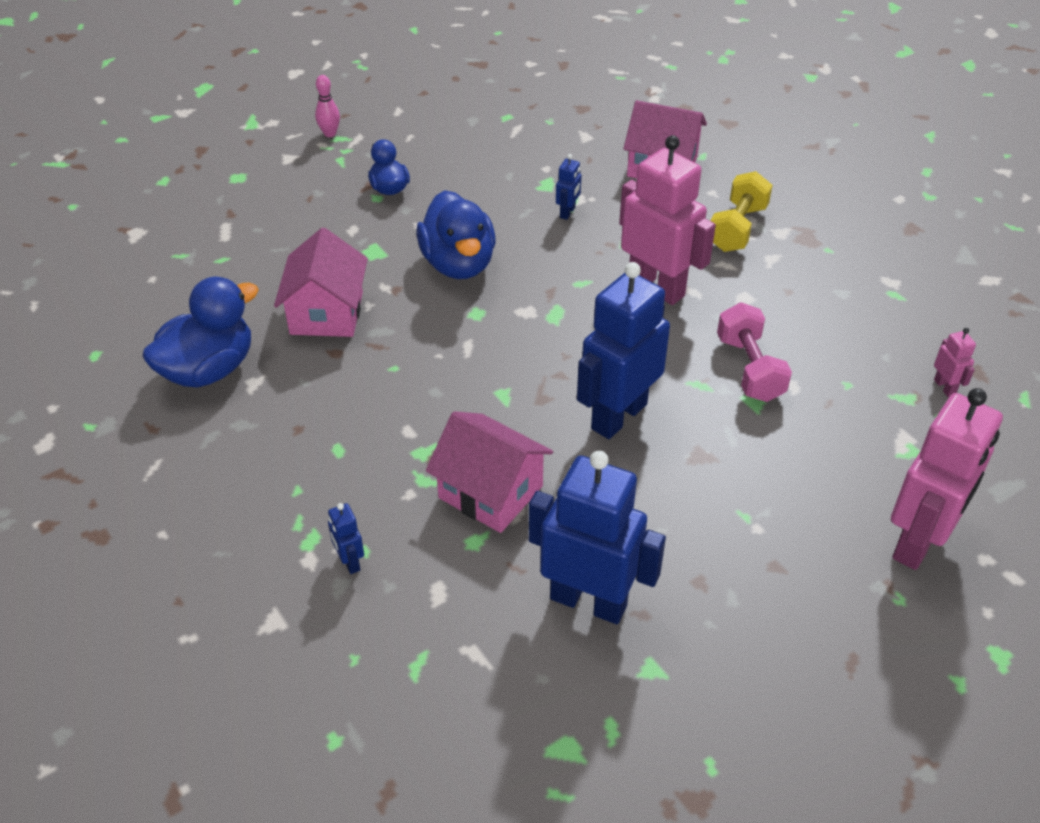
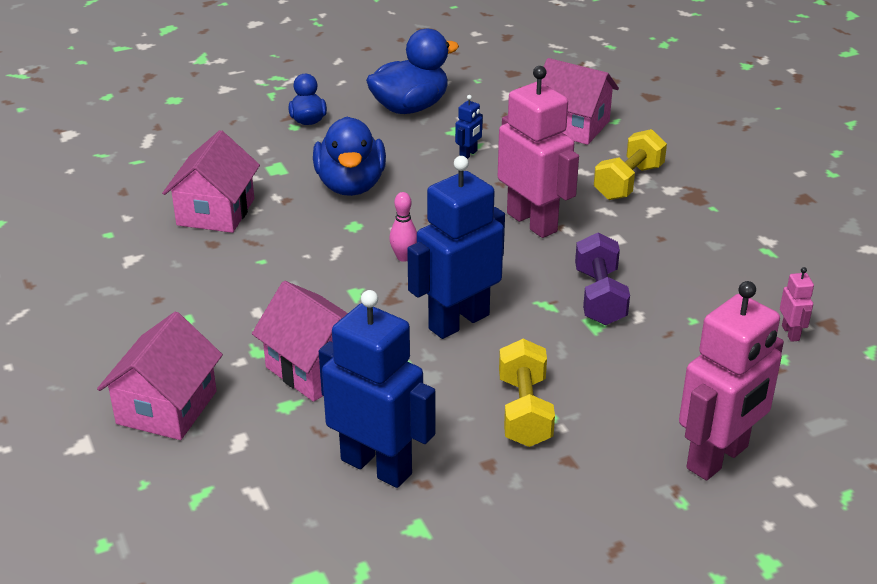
camera: 10 degrees right, 10 degrees down
blue duck [142,277,259,388] -> blue duck moved to [366,29,459,114]
pink bowling pin [315,75,340,137] -> pink bowling pin moved to [389,192,417,262]
blue robot [328,503,364,574] -> pink house [97,312,223,440]
pink dumbbell [717,303,792,402] -> purple dumbbell [575,232,630,325]
none -> yellow dumbbell [499,339,555,447]

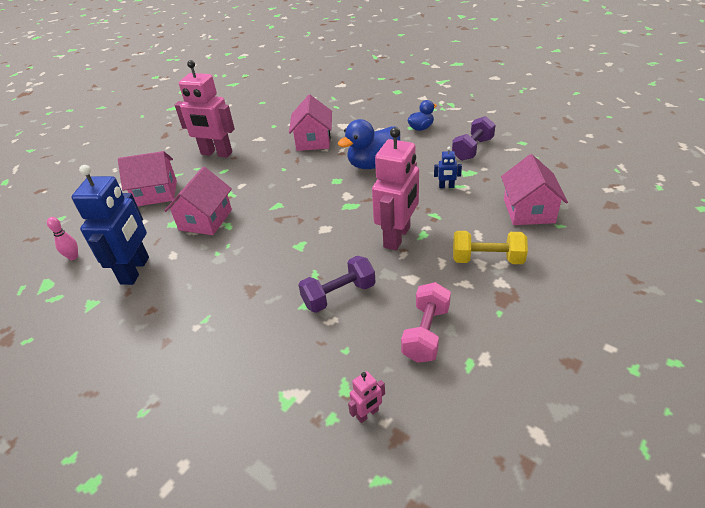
camera: 65 degrees right, 5 degrees up
pink house [162,130,260,233] -> pink house turned 75 degrees counterclockwise [289,95,332,151]
blue duck [366,29,459,114] -> purple dumbbell [452,116,496,161]
pink bowling pin [389,192,417,262] -> pink bowling pin moved to [47,217,78,260]
blue robot [407,156,505,339] -> none
yellow dumbbell [499,339,555,447] -> none
pink robot [679,281,784,480] -> pink robot moved to [175,60,235,158]
none -> pink dumbbell [401,282,451,363]

